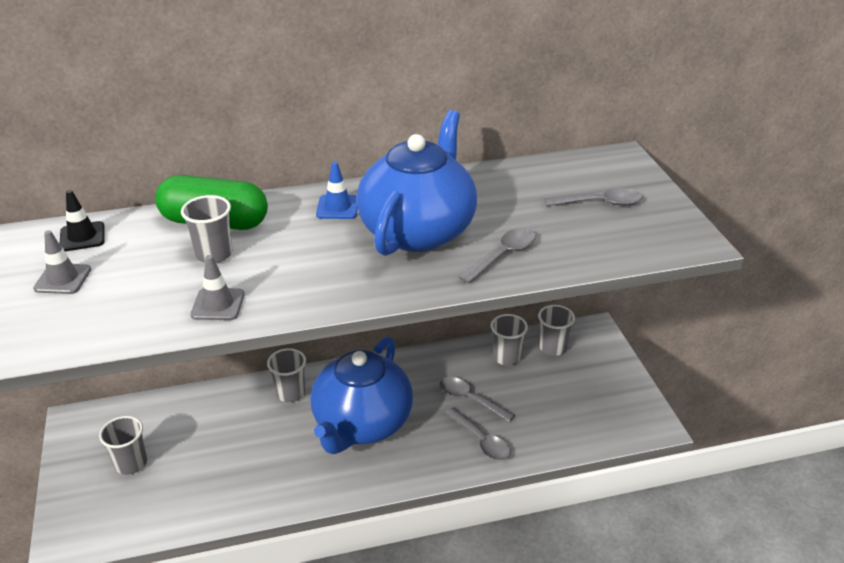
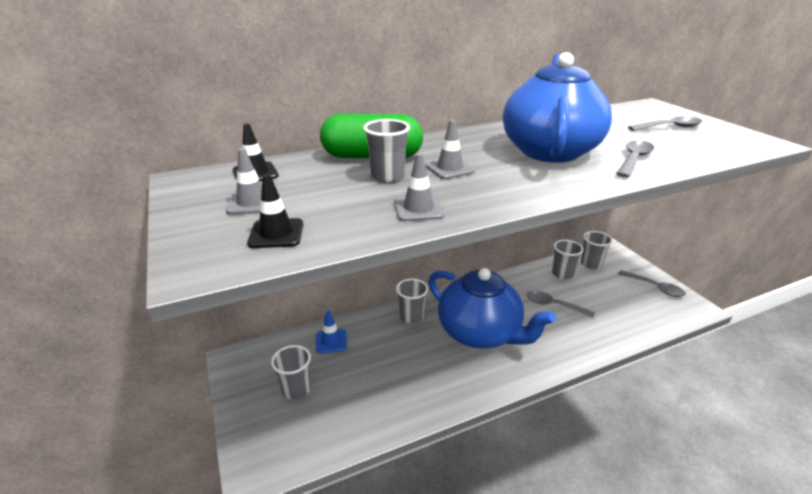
camera: 10 degrees left, 5 degrees down
blue teapot [310,336,413,454] -> blue teapot turned 60 degrees counterclockwise [428,268,556,349]
blue traffic cone [316,162,358,219] -> blue traffic cone moved to [316,311,347,354]
grey spoon [445,407,511,461] -> grey spoon moved to [618,270,686,297]
none -> black traffic cone [247,174,303,248]
none -> grey traffic cone [426,120,475,179]

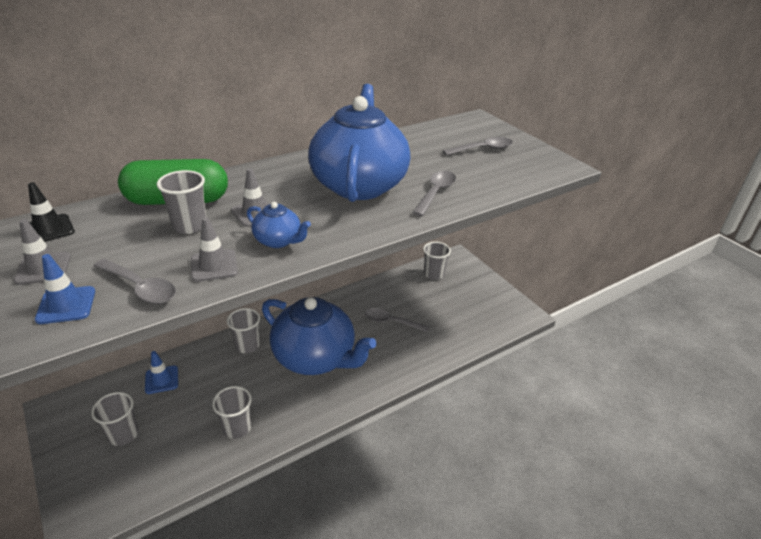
camera: 10 degrees left, 5 degrees up
black traffic cone [247,174,303,248] -> blue traffic cone [35,254,95,324]
grey cup [552,240,583,279] -> grey cup moved to [212,386,252,439]
grey spoon [618,270,686,297] -> grey spoon moved to [94,259,176,304]
none -> blue teapot [247,202,311,248]

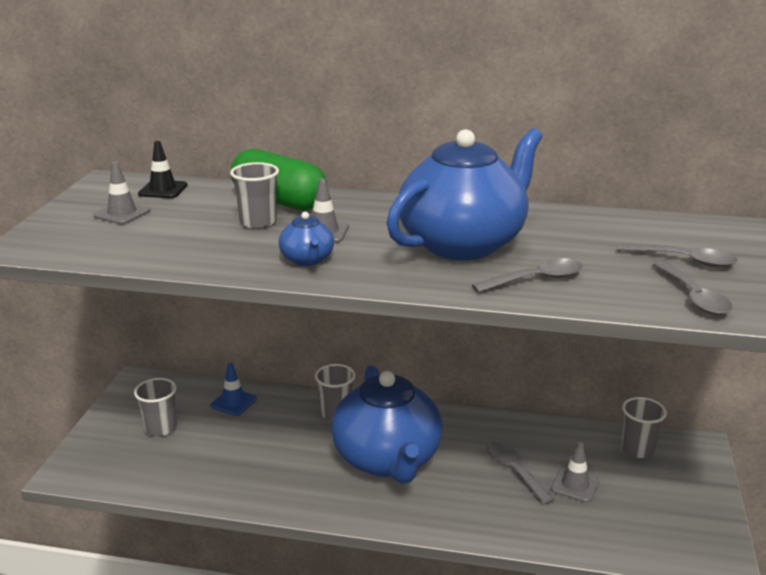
camera: 45 degrees right, 10 degrees down
blue traffic cone [35,254,95,324] -> none
grey spoon [94,259,176,304] -> grey spoon moved to [653,261,733,315]
grey traffic cone [191,217,238,282] -> grey traffic cone moved to [551,442,600,503]
grey cup [212,386,252,439] -> none

